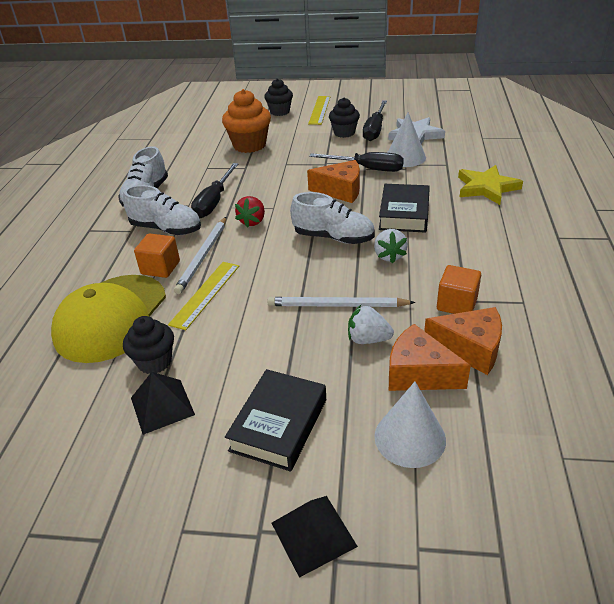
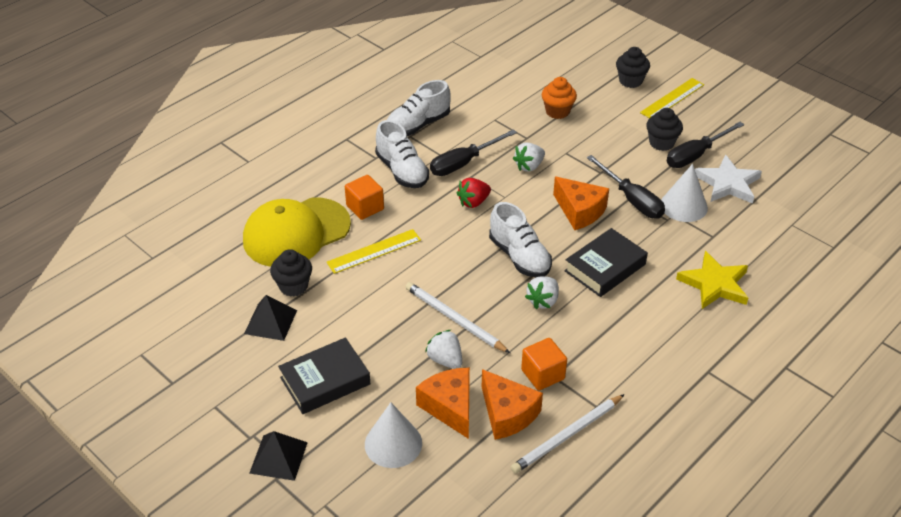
camera: 35 degrees right, 5 degrees up
white pencil [174,217,226,294] -> white pencil moved to [511,394,625,474]
orange cupcake [222,89,271,153] -> orange cupcake [542,77,577,119], size x0.65
none -> white strawberry [513,143,545,172]

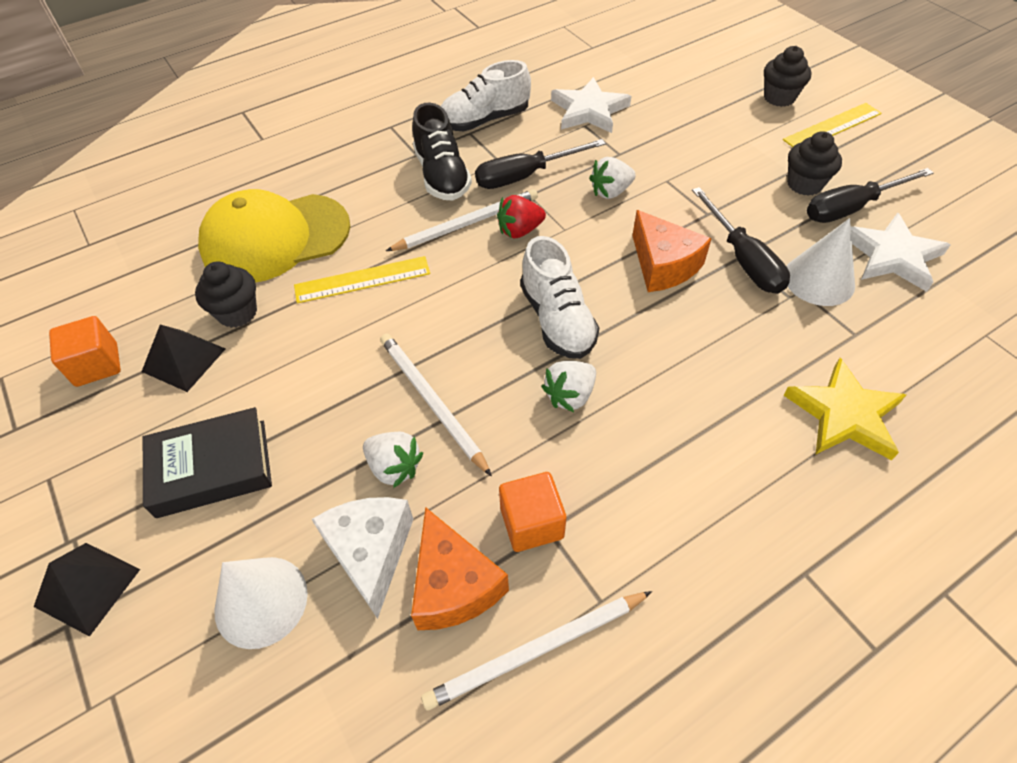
camera: 15 degrees right, 10 degrees up
orange cube [345,175,384,220] -> orange cube moved to [49,316,121,387]
white shoe [375,120,429,188] -> black shoe [412,102,472,200]
orange cheese [416,368,470,439] -> white cheese [311,497,413,619]
white strawberry [425,330,462,369] -> white strawberry turned 150 degrees clockwise [363,432,423,488]
orange cupcake [542,77,577,119] -> none
black book [564,228,648,297] -> none
none -> white pencil [386,189,538,251]
none -> white star [551,77,631,133]

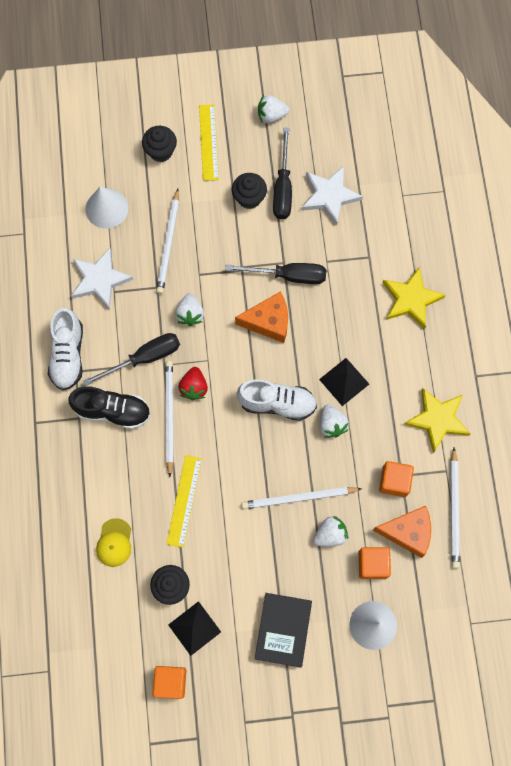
camera: 65 degrees left, 20 degrees up
black pyramid [34,543,140,637] -> black pyramid moved to [319,358,369,406]
yellow cap [198,189,350,283] -> yellow cap [96,518,131,567], size x0.45
white cheese [311,497,413,619] -> orange cube [358,547,391,579]
black screwdriver [475,139,606,189] -> black screwdriver turned 120 degrees counterclockwise [83,333,180,386]
white cone [786,218,855,306] -> white cone moved to [86,187,128,229]
none -> white pencil [156,189,179,294]
none -> white strawberry [258,95,289,123]
none -> yellow star [404,388,471,453]

